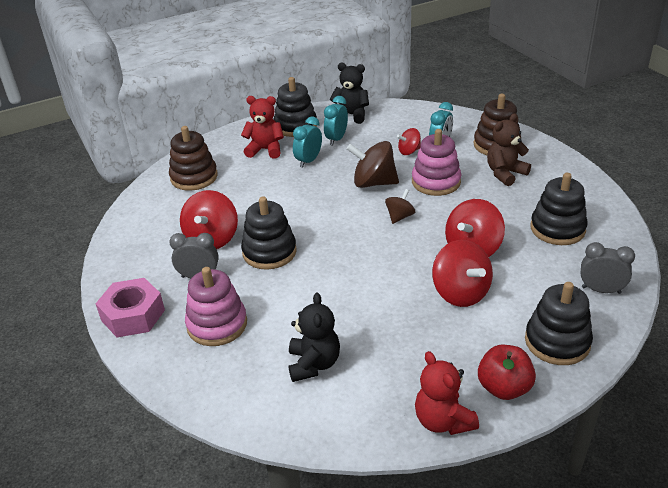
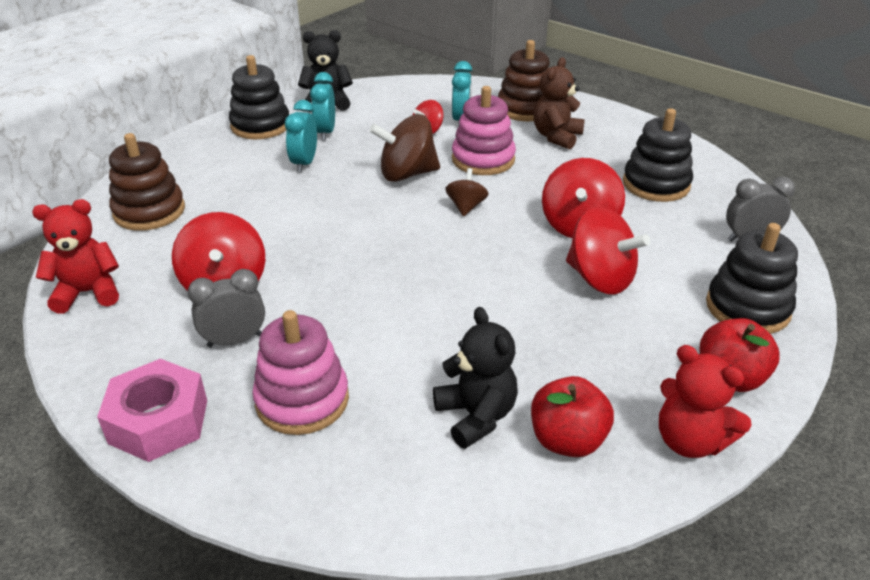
camera: 25 degrees left, 0 degrees up
red teddy bear [241,96,284,159] -> red teddy bear moved to [32,199,119,314]
black stacking toy [241,197,297,270] -> none
none -> red apple [531,376,614,457]

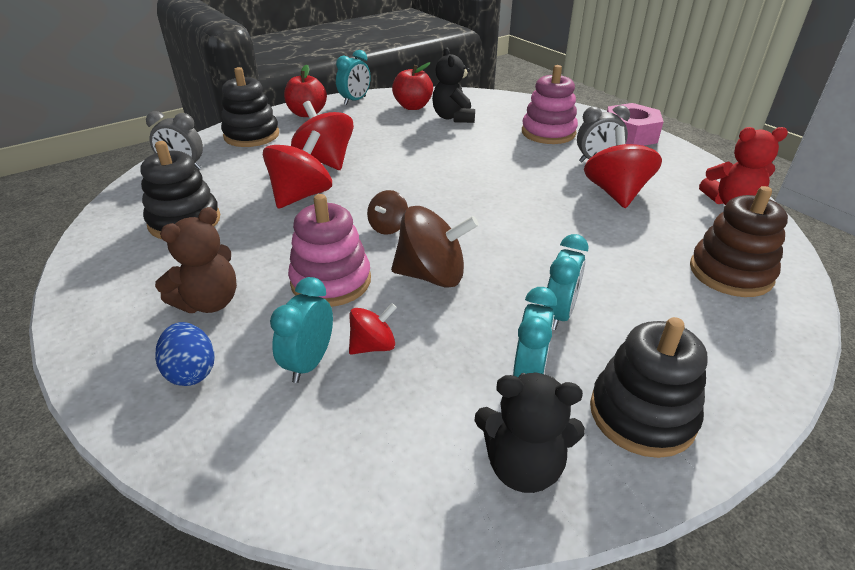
camera: 165 degrees left, 0 degrees up
brown stacking toy [498,40,550,121] -> blue egg [155,322,215,386]
red teddy bear [659,345,752,458] -> turquoise clock [336,50,371,105]

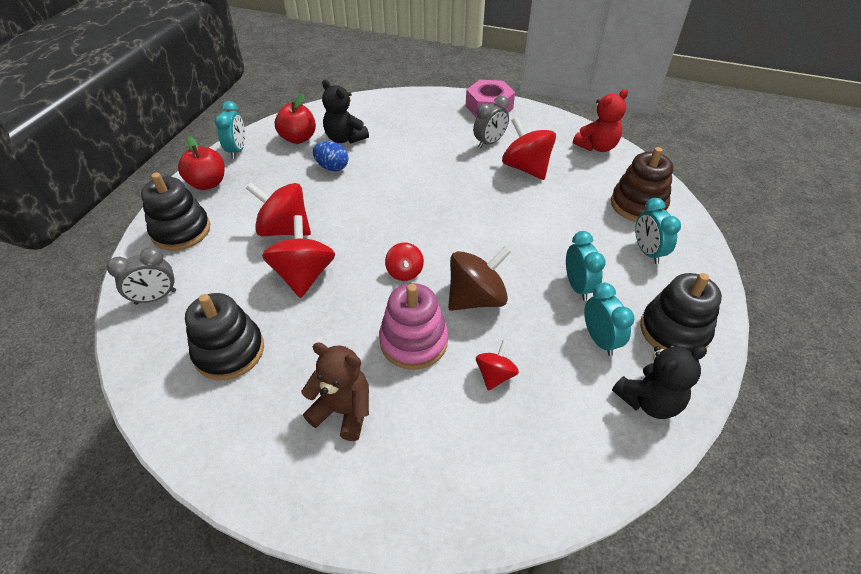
camera: 35 degrees left, 10 degrees up
brown teddy bear [155,207,237,313] -> brown teddy bear turned 75 degrees counterclockwise [301,342,369,441]
blue egg [155,322,215,386] -> blue egg moved to [313,141,348,172]
turquoise clock [270,277,333,383] -> turquoise clock moved to [635,198,681,264]
brown spinning top [367,190,408,235] -> red spinning top [385,243,424,281]
pink stacking toy [522,65,578,144] -> none

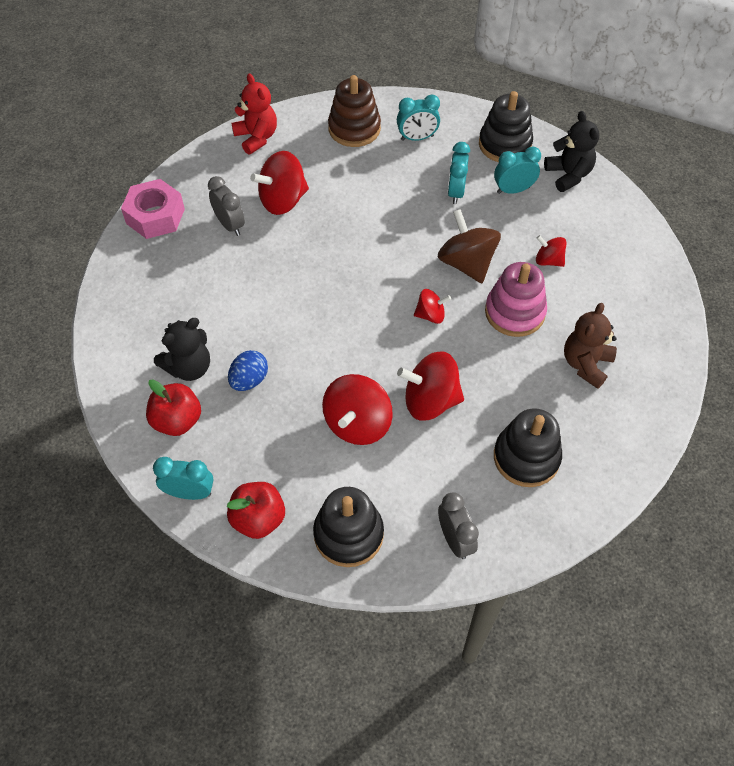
camera: 85 degrees left, 10 degrees up
turquoise clock [566,231,606,301] -> turquoise clock turned 75 degrees counterclockwise [448,142,470,204]

